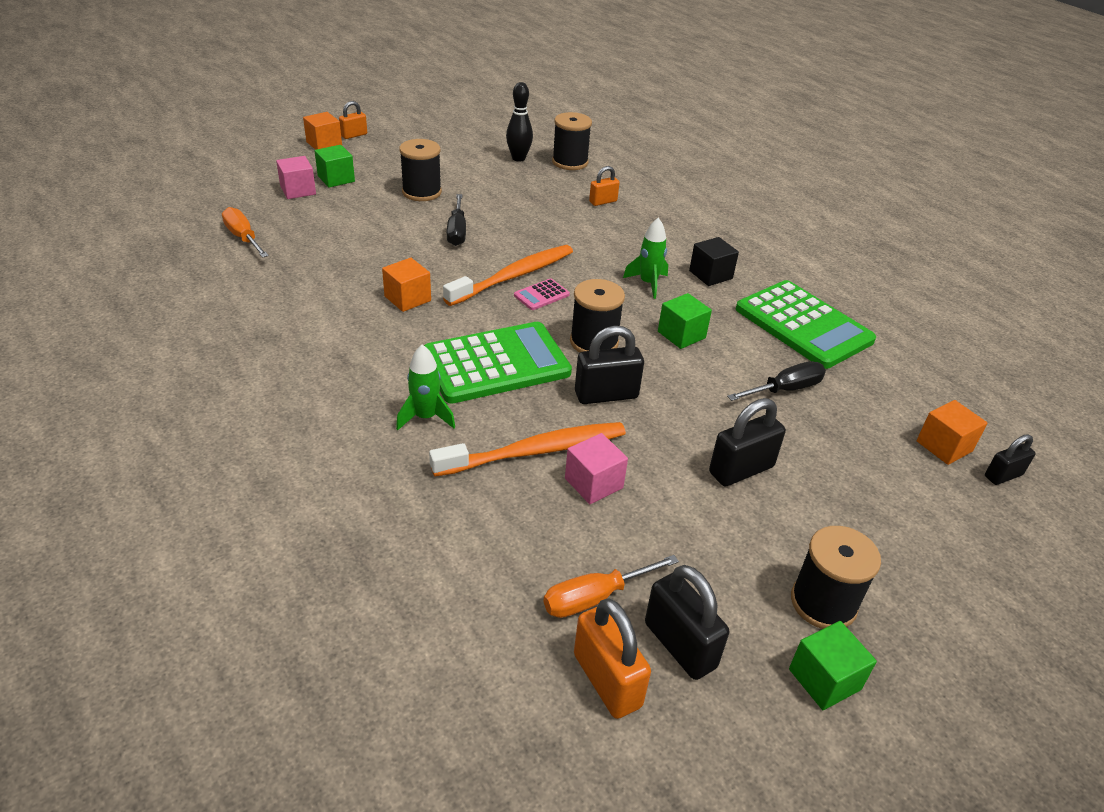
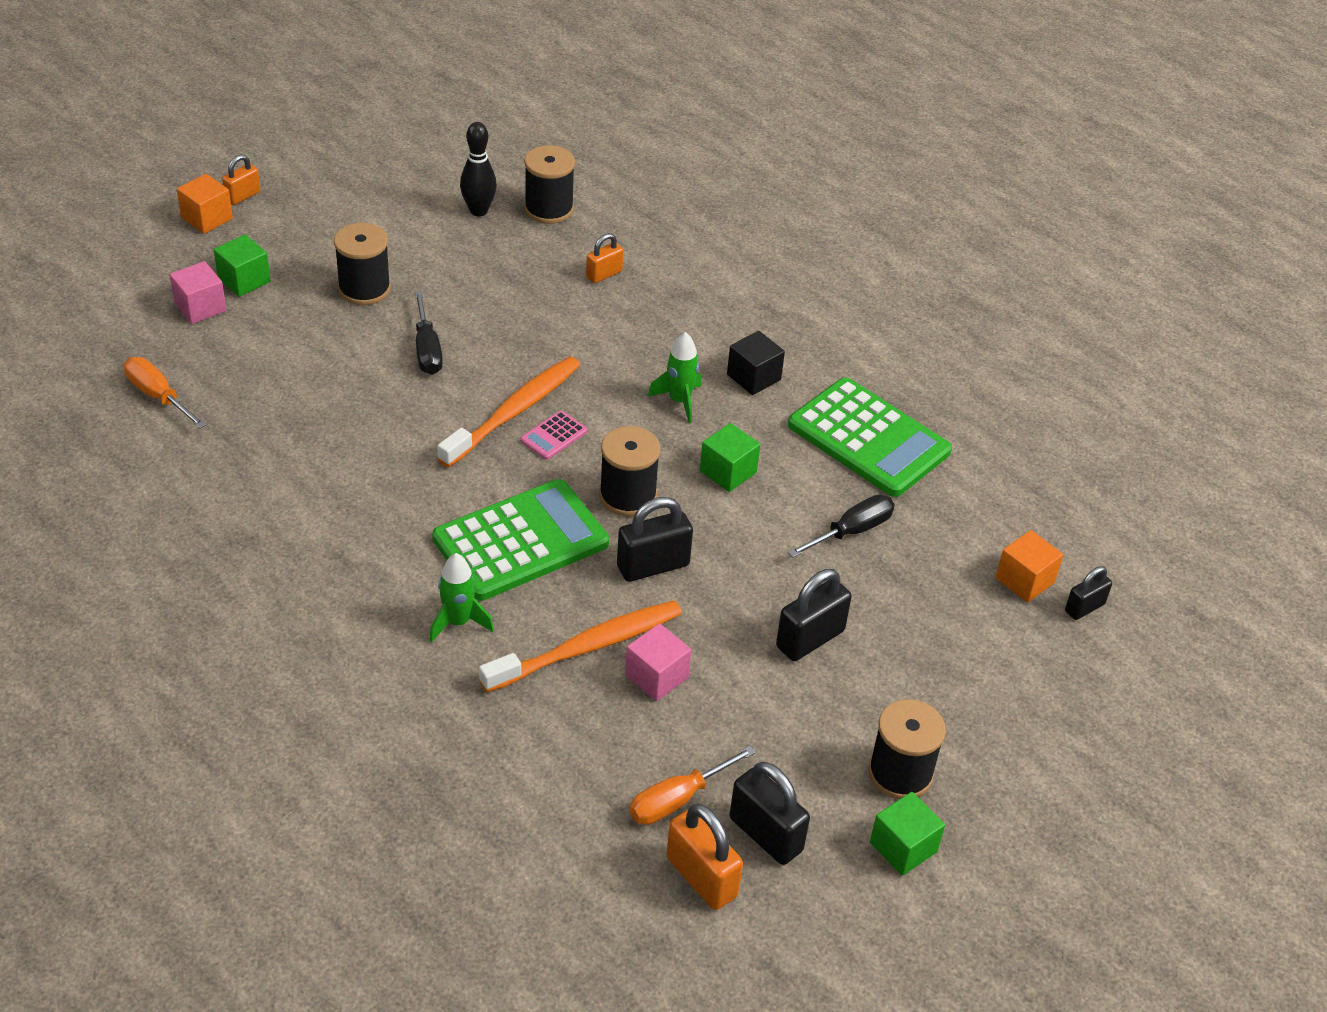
camera: 10 degrees left, 5 degrees up
orange cube [382,258,431,312] -> none

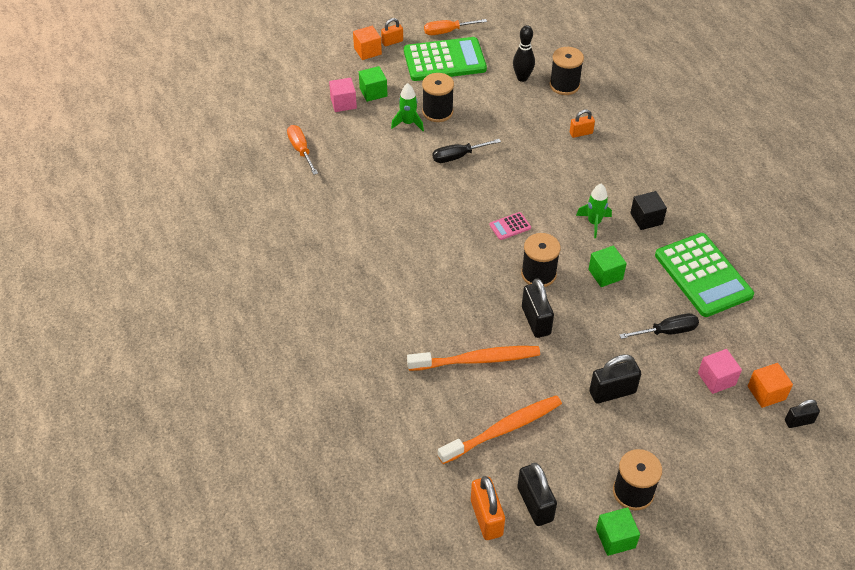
camera: 25 degrees right, 5 degrees up
black screwdriver [415,291,443,375] -> black screwdriver turned 60 degrees clockwise [433,139,501,163]
green rocket [429,553,494,643] -> green rocket moved to [391,83,424,131]
green calculator [432,479,609,601] -> green calculator moved to [404,37,487,81]
orange toothbrush [437,357,580,468] -> orange toothbrush moved to [438,395,562,464]
black padlock [617,497,693,582] -> black padlock turned 75 degrees clockwise [522,278,554,338]
pink cube [625,623,691,701] -> pink cube moved to [698,349,742,394]
orange screwdriver [629,746,756,825] -> orange screwdriver moved to [424,19,487,35]

